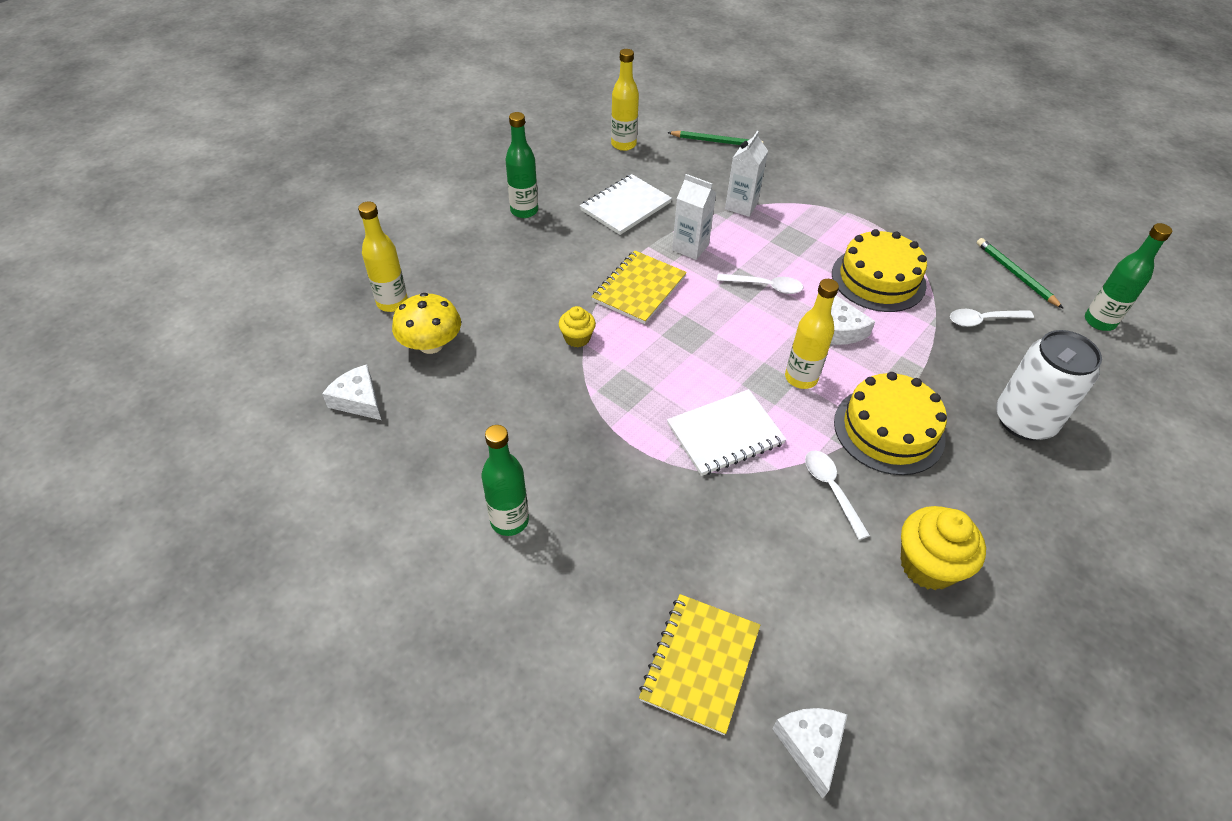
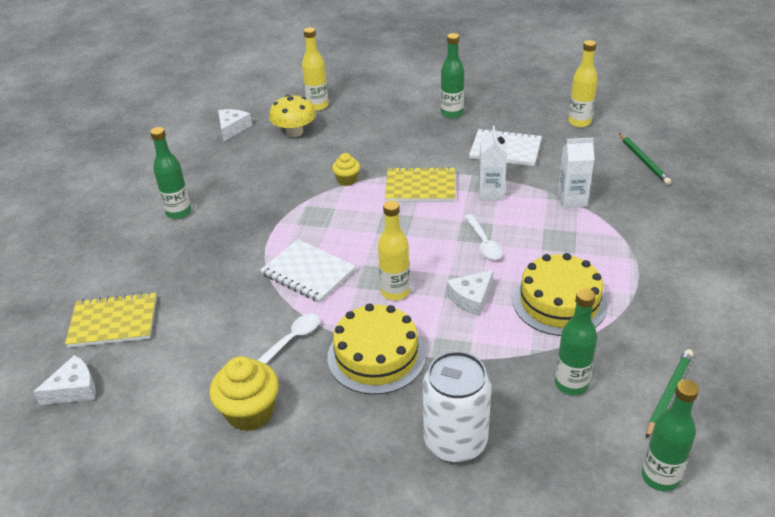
camera: 65 degrees right, 10 degrees down
white spoon [950,309,1034,327] -> green bottle [555,288,597,395]

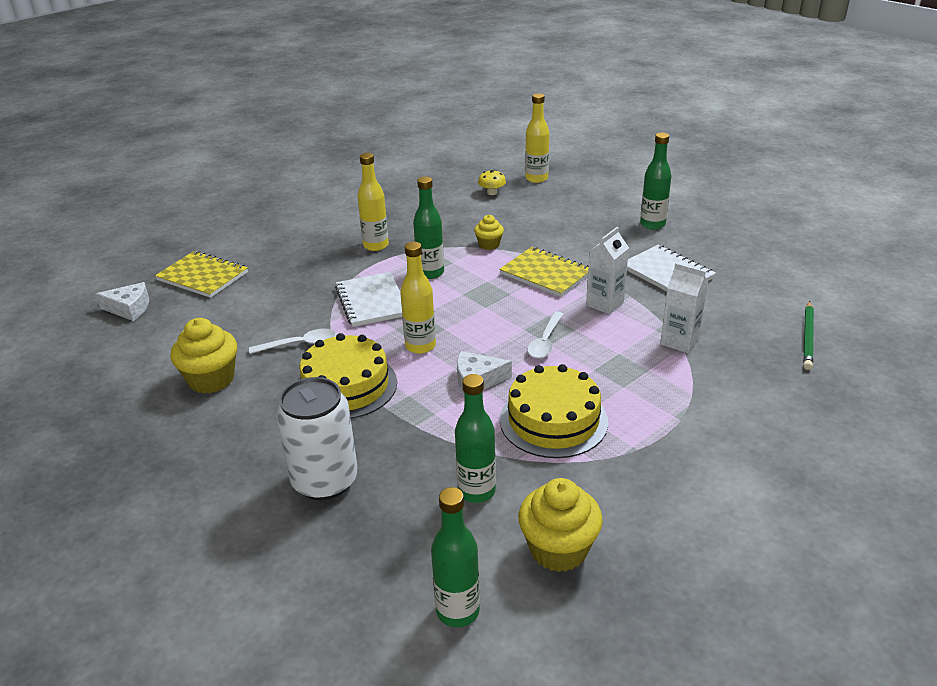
camera: 35 degrees right, 5 degrees down
green bottle [150,127,191,219] -> green bottle moved to [413,176,444,279]
white cheese [218,109,252,141] -> none
yellow mushroom [269,95,316,137] -> yellow mushroom [478,170,506,195], size x0.59
yellow bottle [568,40,598,127] -> yellow bottle moved to [357,153,389,251]
green pencil [646,349,693,439] -> yellow cupcake [518,478,603,572]

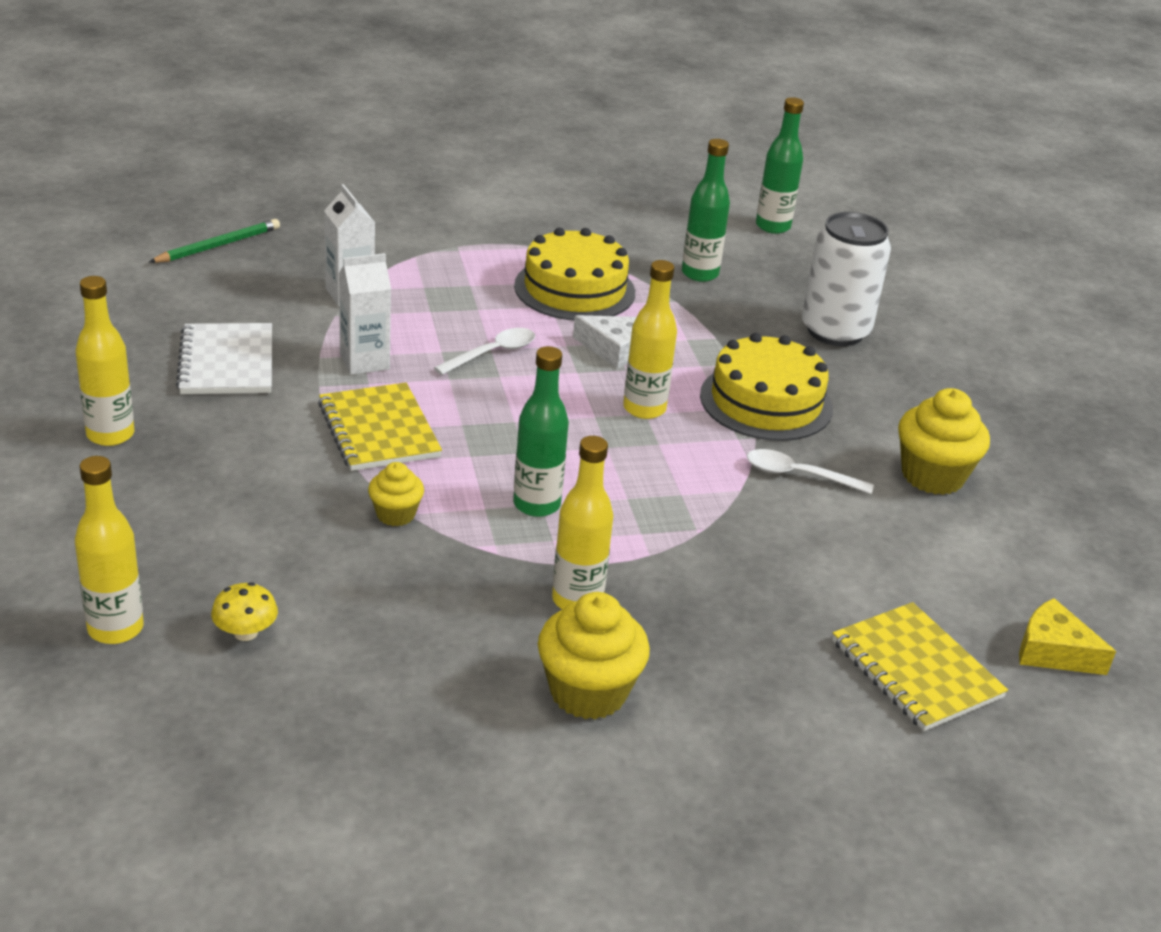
camera: 155 degrees left, 0 degrees up
white cheese [96,282,149,321] -> yellow cheese [1019,598,1116,675]
white notebook [335,272,402,327] -> none
yellow cupcake [518,478,603,572] -> yellow cupcake moved to [538,592,650,719]
green bottle [640,133,671,230] -> yellow bottle [75,276,135,446]

